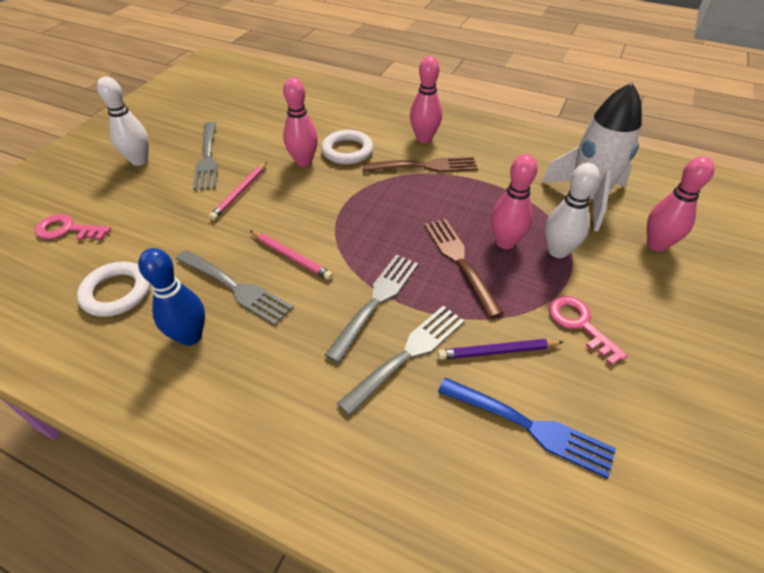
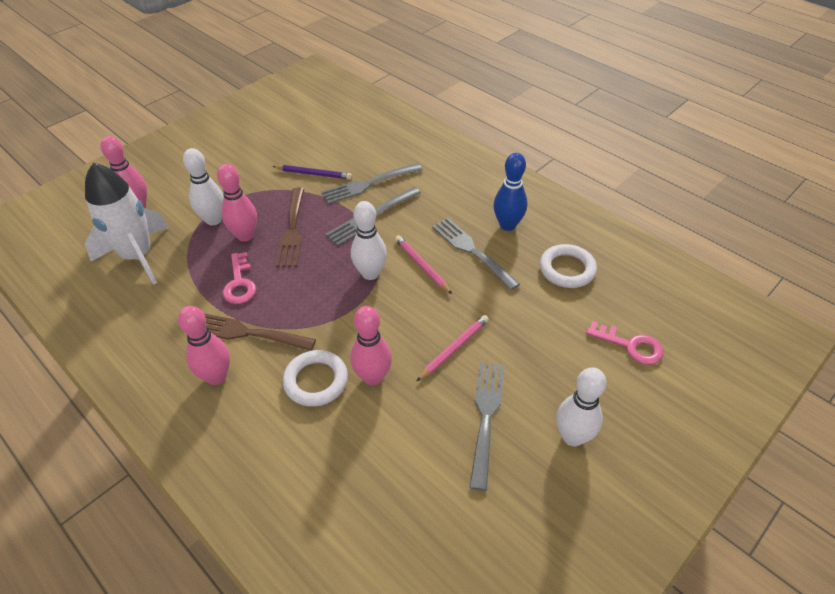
camera: 160 degrees left, 0 degrees up
blue fork [438,377,616,479] -> none
pink key [549,296,628,365] -> pink key moved to [223,252,256,304]
none -> white bowling pin [351,201,387,280]

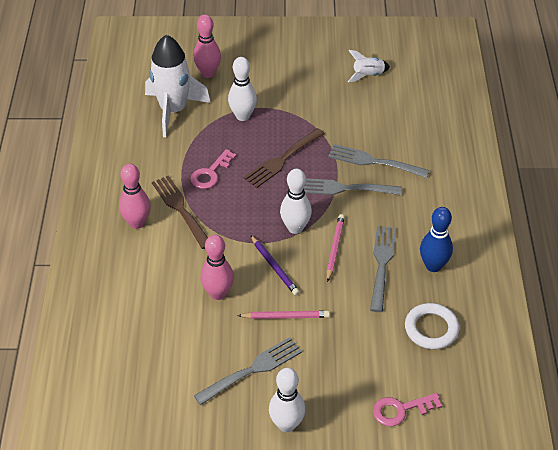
camera: 45 degrees right, 0 degrees up
pink bowling pin [217,164,257,242] -> none
purple pencil [272,165,352,180] -> purple pencil moved to [251,235,299,295]
white ring [283,350,348,407] -> none
pink key [586,321,664,365] -> pink key turned 90 degrees clockwise [373,393,442,426]
none -> white rocket [348,50,390,82]

